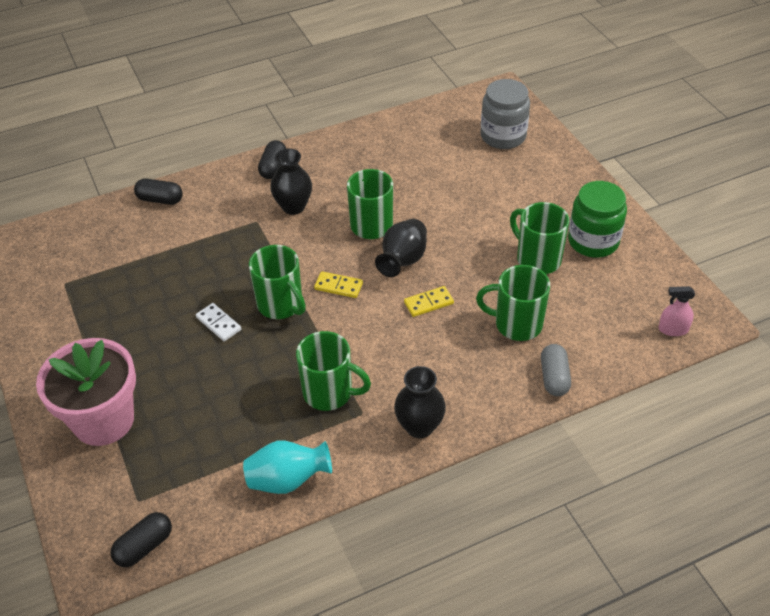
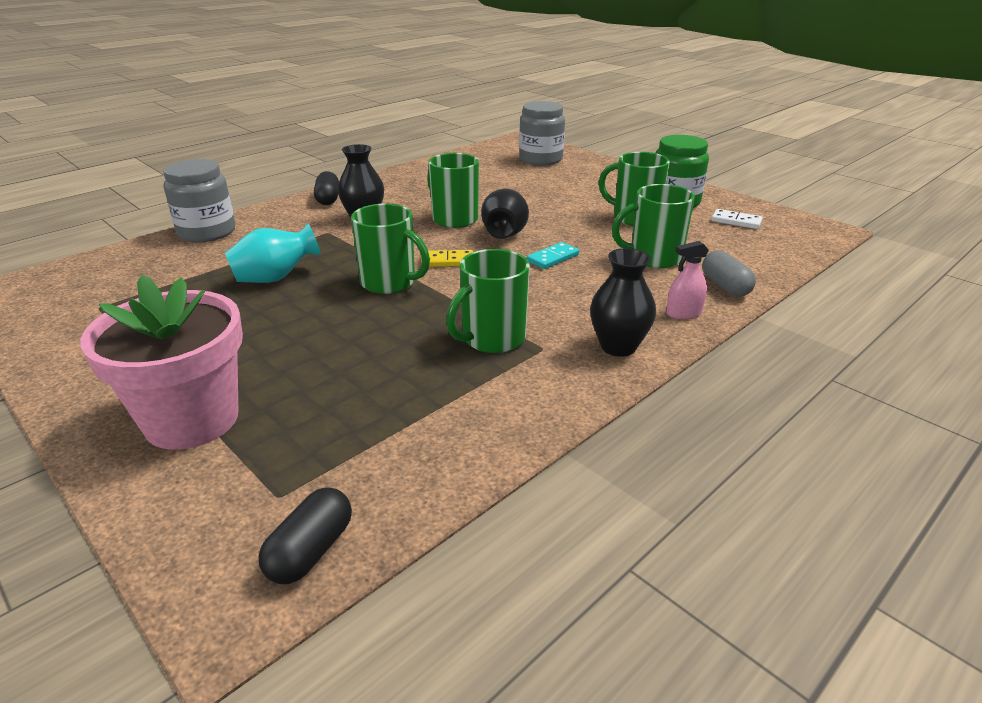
camera: 20 degrees left, 15 degrees down
black capsule [134,178,183,205] -> grey jar [163,159,235,243]
white domino [196,303,241,341] -> white domino moved to [712,209,763,229]
turquoise vase [243,440,332,494] -> turquoise vase moved to [225,224,321,283]
green mug [296,331,371,411] -> green mug turned 135 degrees clockwise [446,249,530,353]
yellow domino [404,286,454,317] -> turquoise domino [527,242,579,269]
pink spray bottle [658,286,695,336] -> pink spray bottle moved to [666,241,709,319]

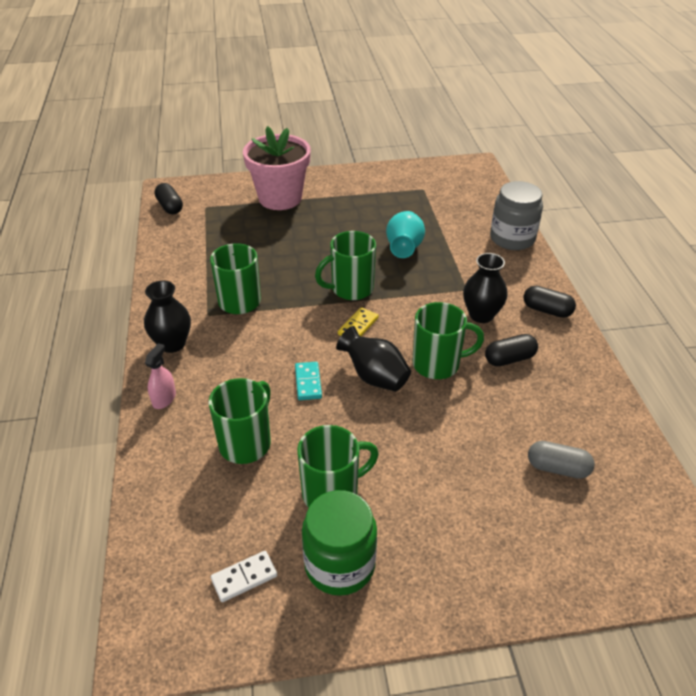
camera: 125 degrees right, 10 degrees up
grey jar [519,101,565,166] -> none
grey capsule [702,251,756,297] -> grey capsule moved to [528,441,595,479]
none -> black capsule [485,334,538,366]

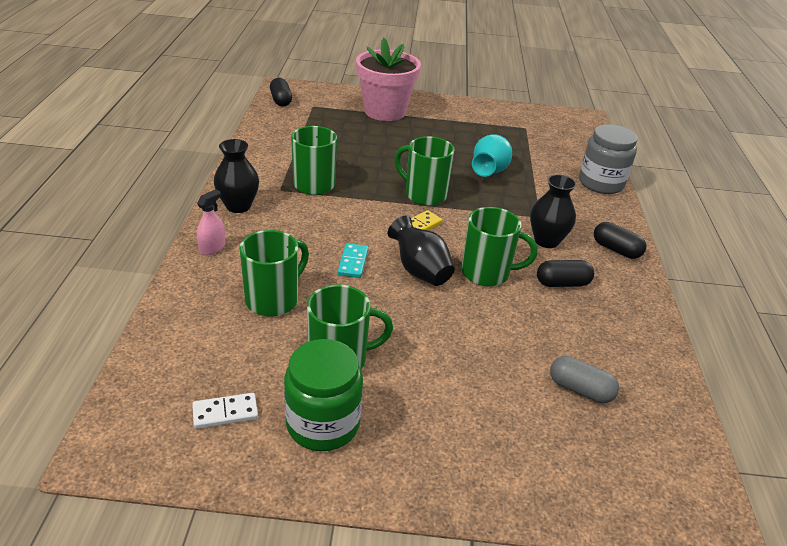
camera: 10 degrees right, 5 degrees down
green mug [315,231,376,300] -> green mug turned 45 degrees clockwise [395,136,455,206]

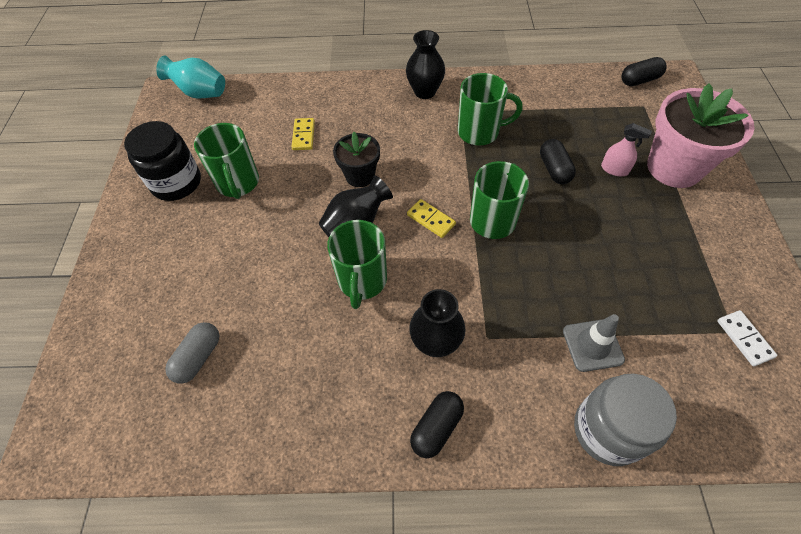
camera: 90 degrees right, 20 degrees up
white domino [192,393,258,429] -> white domino moved to [717,310,777,366]
pink spray bottle [197,189,225,255] -> pink spray bottle moved to [601,123,652,177]
green mug [240,230,309,316] -> yellow domino [292,118,315,150]
green jar [284,339,363,451] -> black jar [124,121,201,201]
turquoise domino [337,243,368,278] -> black flower pot [333,132,380,187]
turquoise vase [472,134,512,177] -> turquoise vase moved to [156,56,225,99]
black capsule [537,260,594,287] -> black capsule moved to [540,139,576,184]
none -> grey traffic cone [563,314,625,372]

